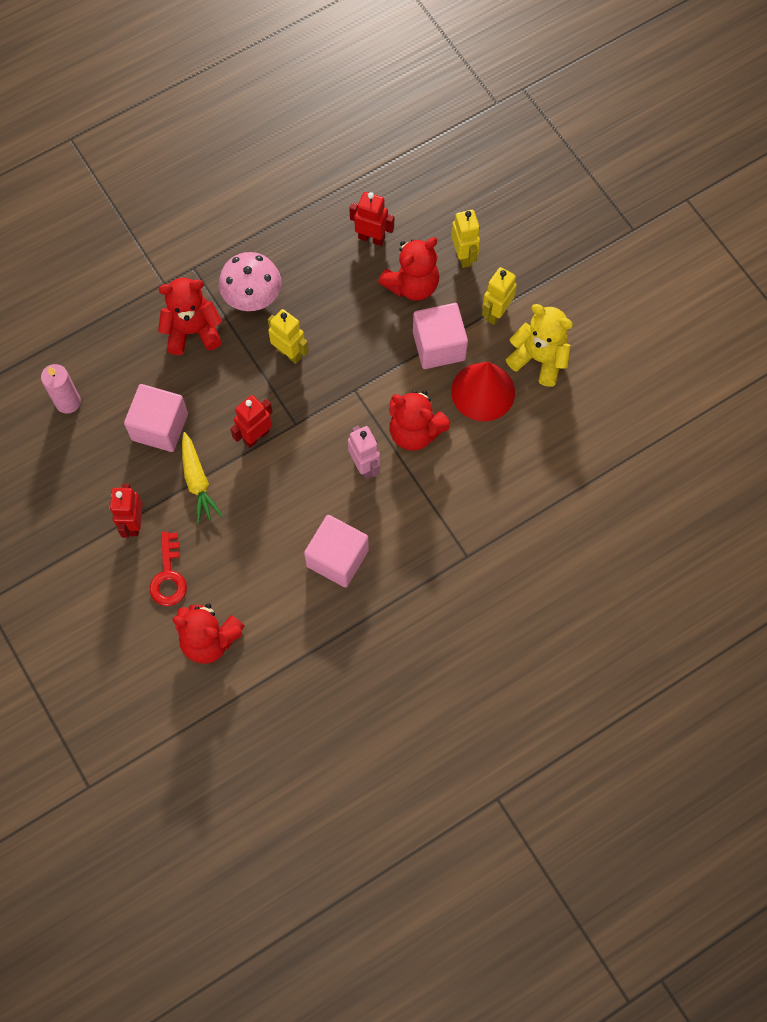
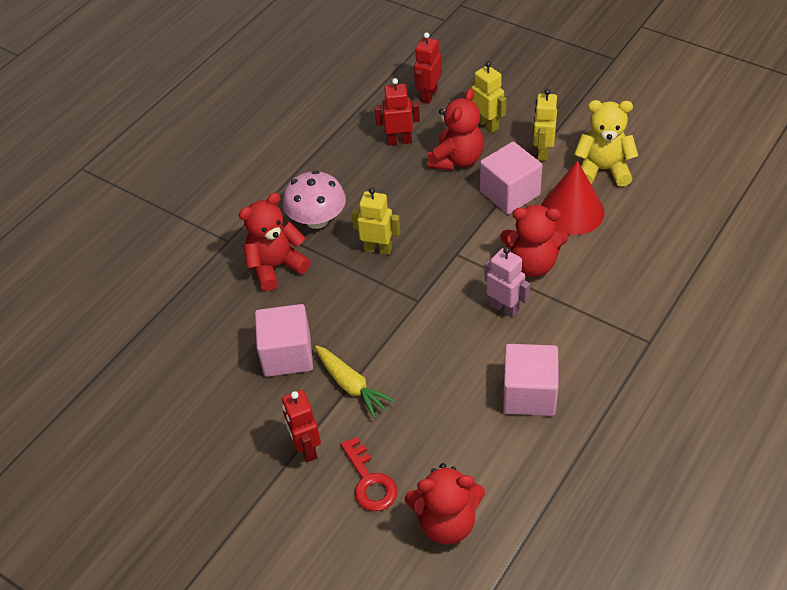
camera: 20 degrees left, 20 degrees down
pink candle [41,364,81,414] -> none
red robot [230,395,273,448] -> red robot moved to [414,32,442,104]

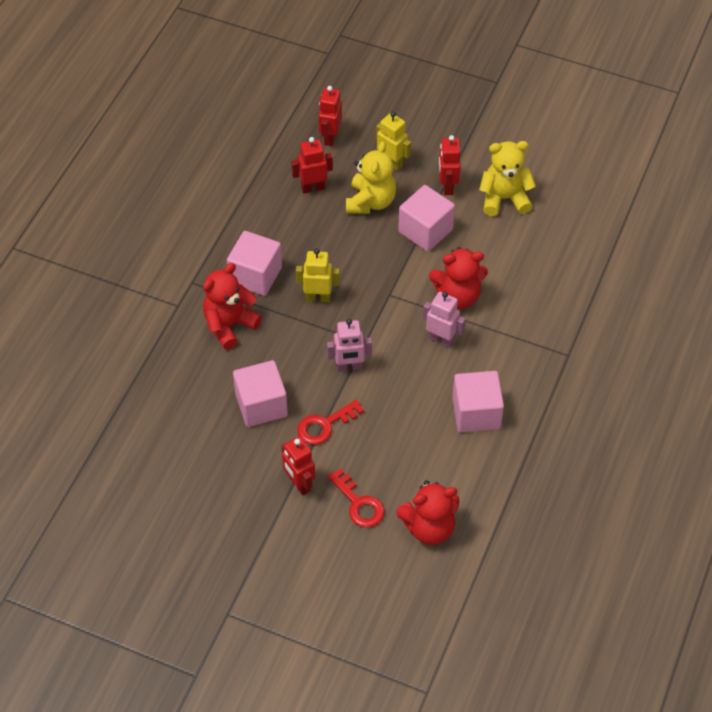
camera: 15 degrees left, 5 degrees up
pink mushroom [283,171,346,229] -> pink cube [227,231,282,296]
yellow carrot [315,346,395,419] -> red key [297,400,364,445]
red teddy bear [427,88,484,171] -> yellow teddy bear [346,141,396,214]
yellow robot [533,89,557,161] -> red robot [439,135,461,195]
red cone [541,161,605,235] -> none
none -> pink robot [327,319,372,372]

